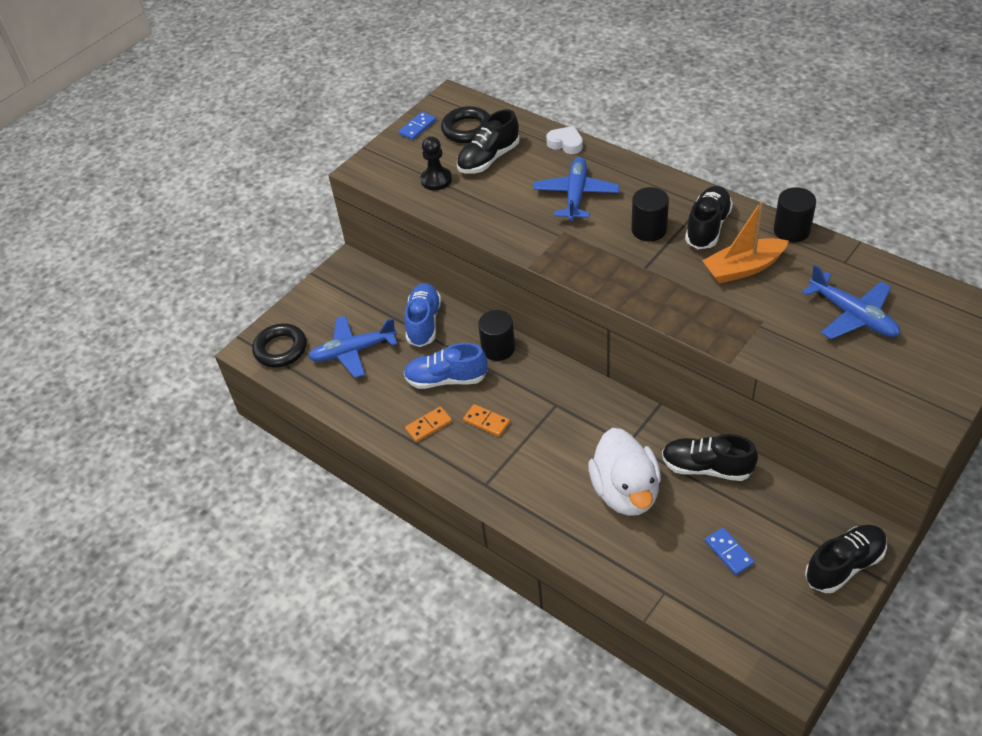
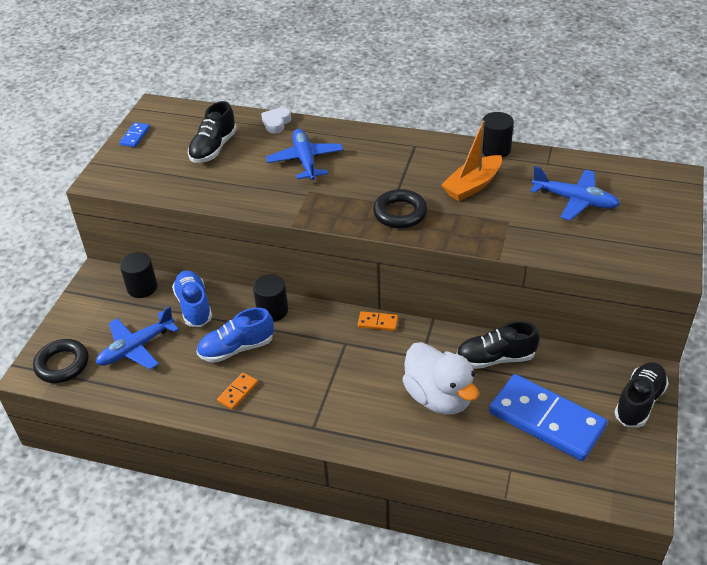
camera: 25 degrees left, 5 degrees down
black pawn [420,136,452,190] -> none
black ring [441,106,490,143] -> black ring moved to [373,189,428,229]
orange domino [463,404,510,437] -> orange domino moved to [357,311,398,331]
white heart [546,126,583,154] -> white heart turned 75 degrees counterclockwise [261,107,291,134]
black cylinder [632,187,669,241] -> black cylinder moved to [120,252,157,298]
black shoe [685,186,733,249] -> none
blue domino [705,528,754,575] -> blue domino [489,374,607,461], size x2.45

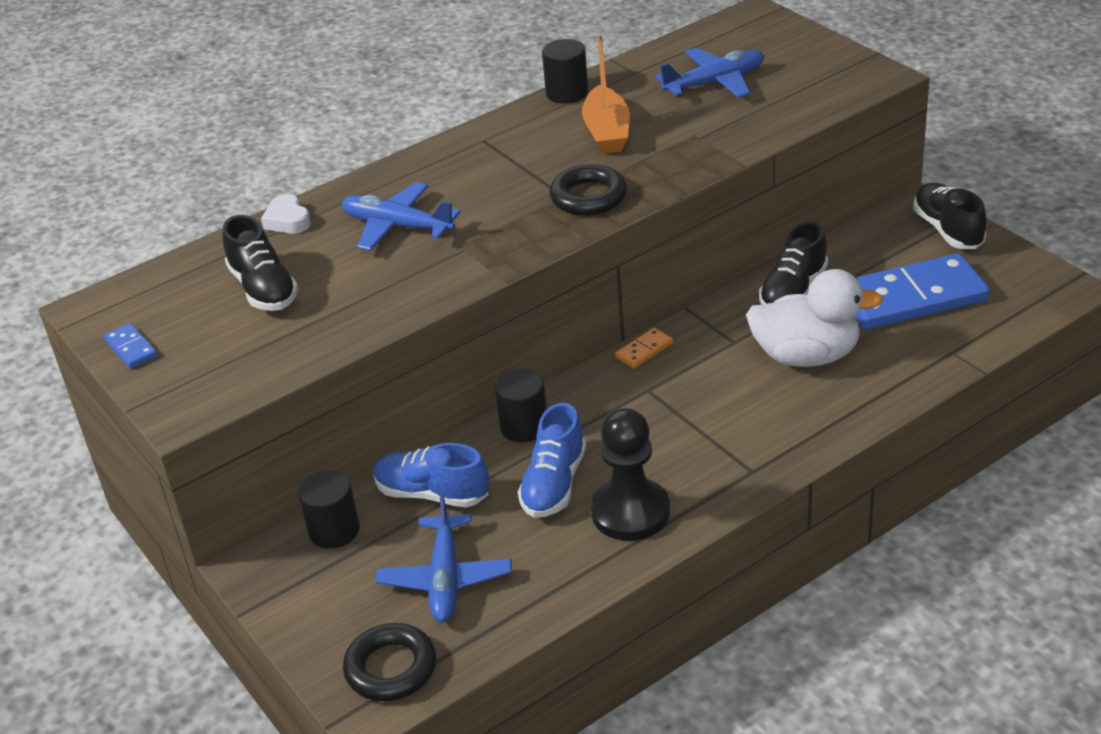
camera: 50 degrees left, 5 degrees down
orange domino [217,373,258,410] -> black pawn [591,408,670,541]

